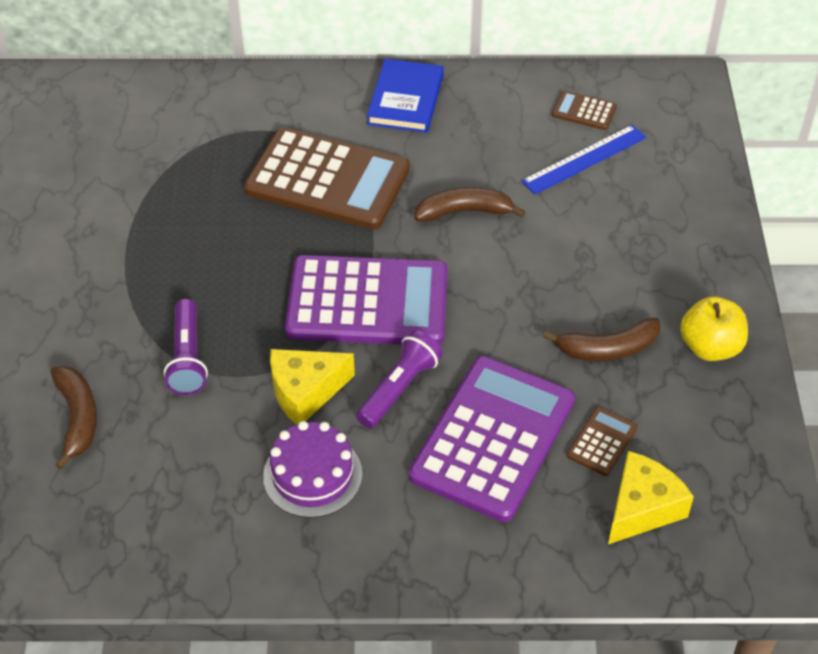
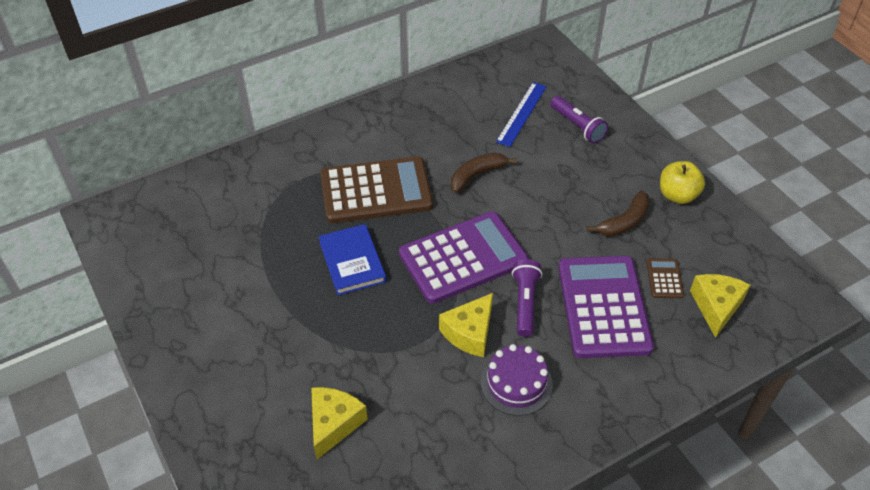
camera: 30 degrees left, 0 degrees up
brown banana [50,366,97,469] -> yellow cheese [311,387,368,459]
purple flashlight [164,299,208,395] -> purple flashlight moved to [550,96,608,143]
blue book [367,59,444,133] -> blue book moved to [319,224,386,295]
brown calculator [552,90,617,130] -> none

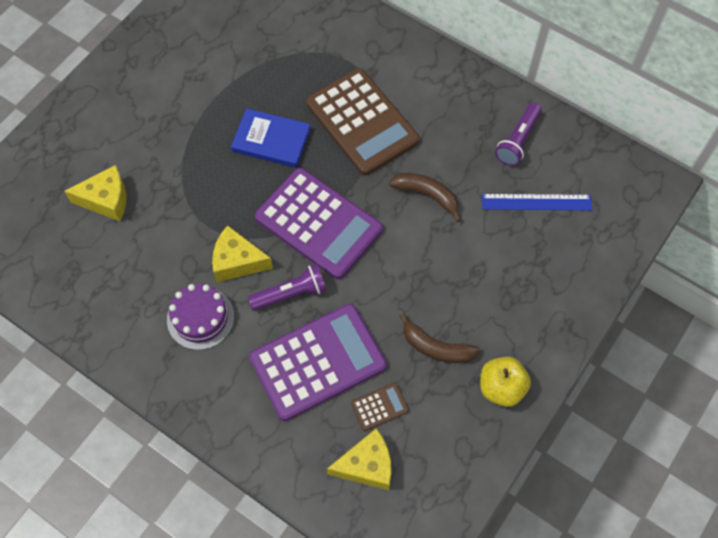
camera: 65 degrees right, 15 degrees up
blue book [319,224,386,295] -> blue book turned 60 degrees clockwise [231,108,311,168]
purple flashlight [550,96,608,143] -> purple flashlight moved to [495,103,542,166]

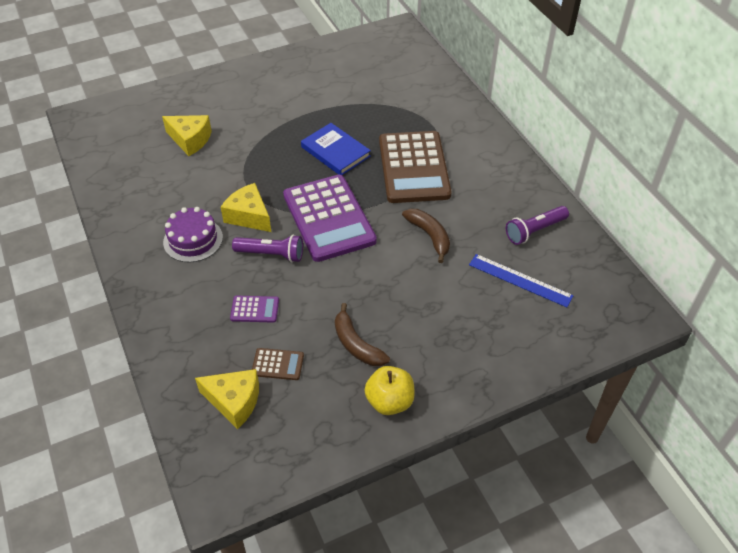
camera: 30 degrees right, 15 degrees down
purple calculator [249,304,387,421] -> purple calculator [230,296,279,323], size x0.42

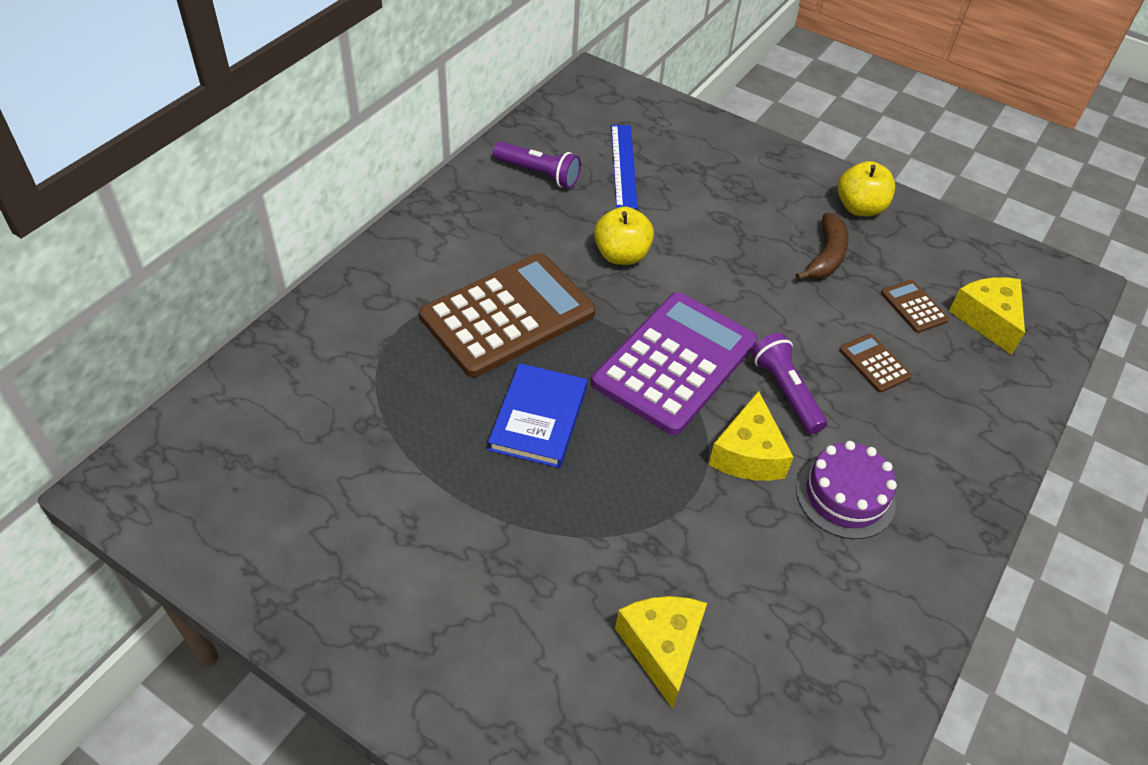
camera: 125 degrees left, 0 degrees up
purple calculator [230,296,279,323] -> brown calculator [840,334,912,393]
brown banana [402,209,450,263] -> yellow apple [594,207,654,265]

